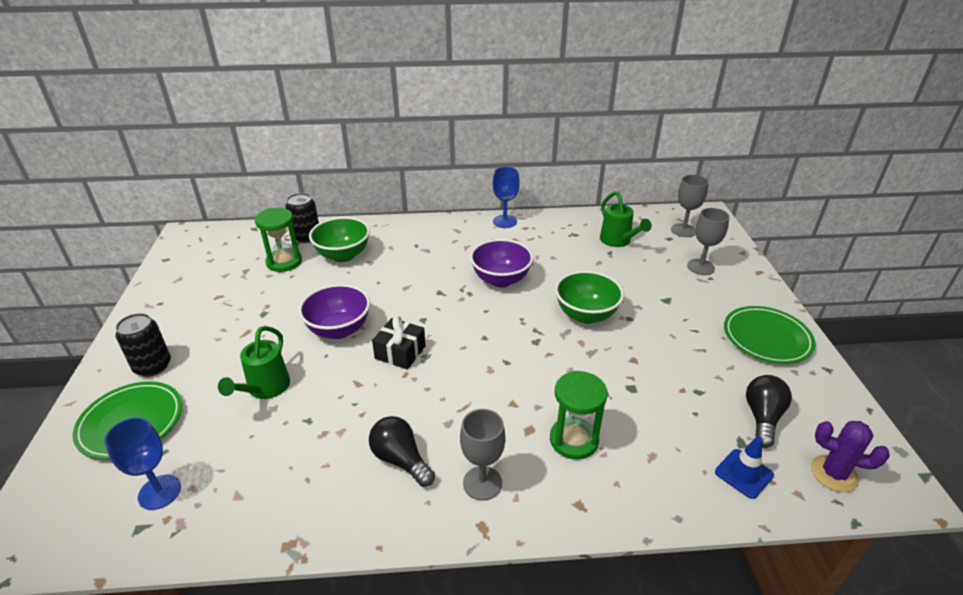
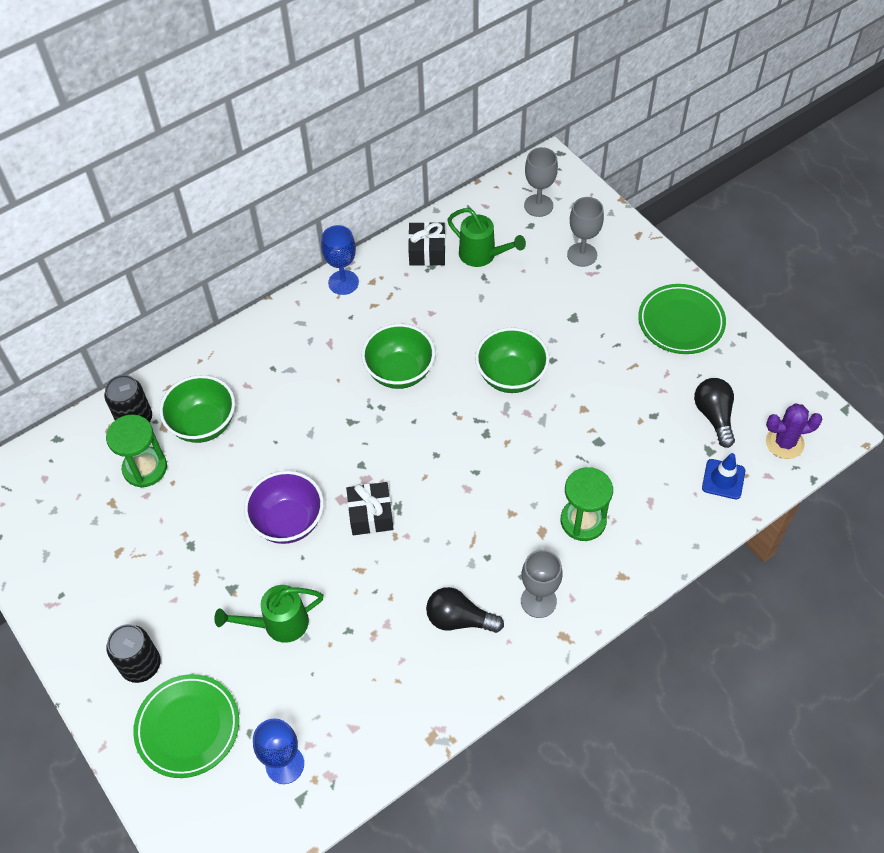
camera: 30 degrees left, 20 degrees up
green watering can [218,326,290,399] -> green watering can turned 90 degrees clockwise [214,585,324,643]
purple bowl [470,239,533,287] -> green bowl [362,324,435,389]
none -> black gift [408,222,446,266]

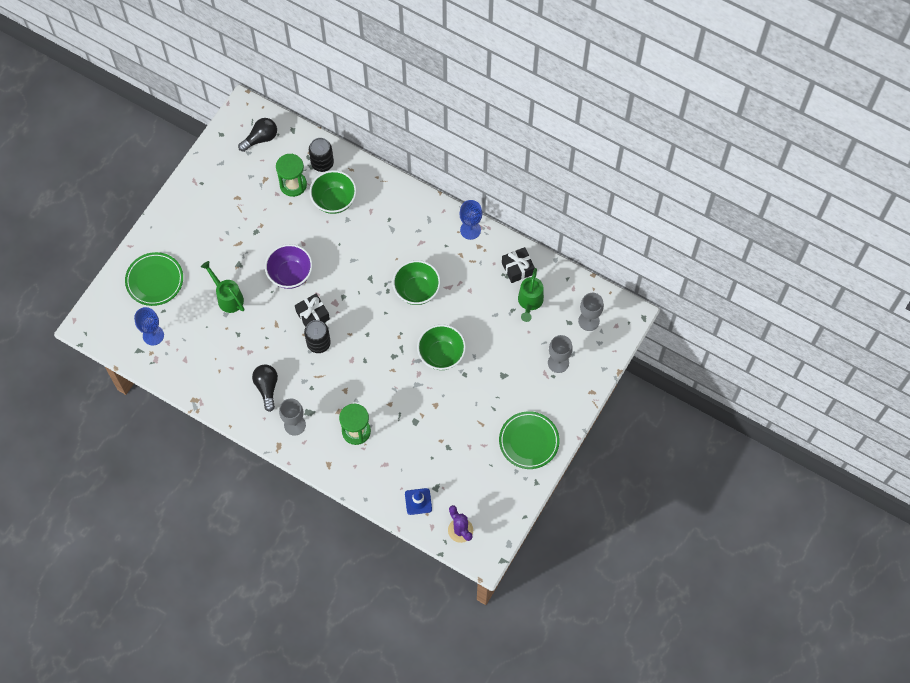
camera: 65 degrees right, 10 degrees up
black can [106,624,161,683] -> black can moved to [304,320,331,353]
black light bulb [694,378,735,448] -> black light bulb moved to [238,118,277,152]

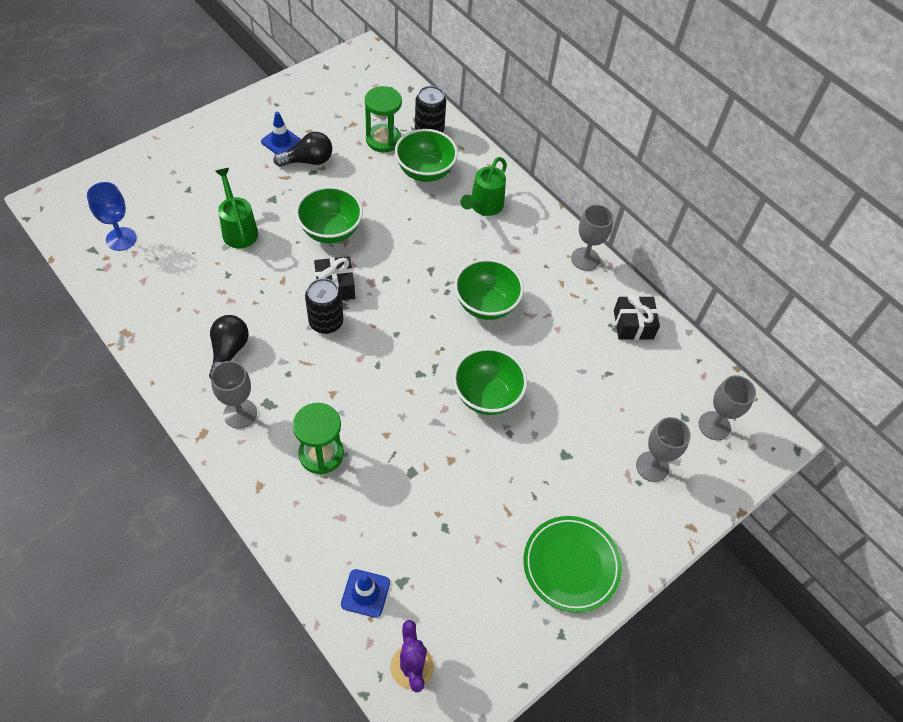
camera: 15 degrees right, 10 degrees down
green plate [125,252,183,306] -> none
black light bulb [238,118,277,152] -> black light bulb moved to [274,132,332,167]
purple bowl [265,244,313,289] -> green bowl [296,186,363,244]
blue goblet [459,200,482,240] -> grey goblet [571,205,614,271]
green watering can [518,268,544,322] -> green watering can moved to [461,157,507,216]
none -> blue traffic cone [261,112,301,154]

